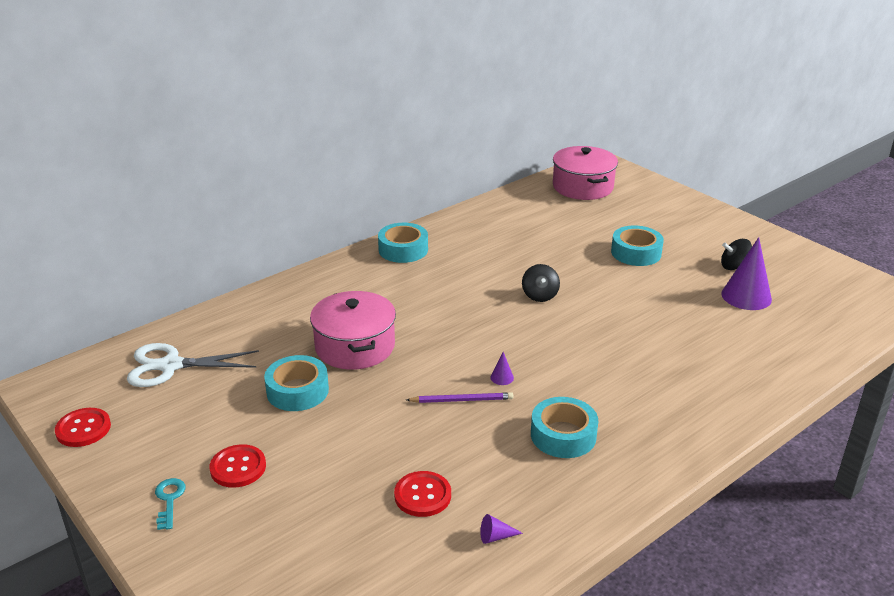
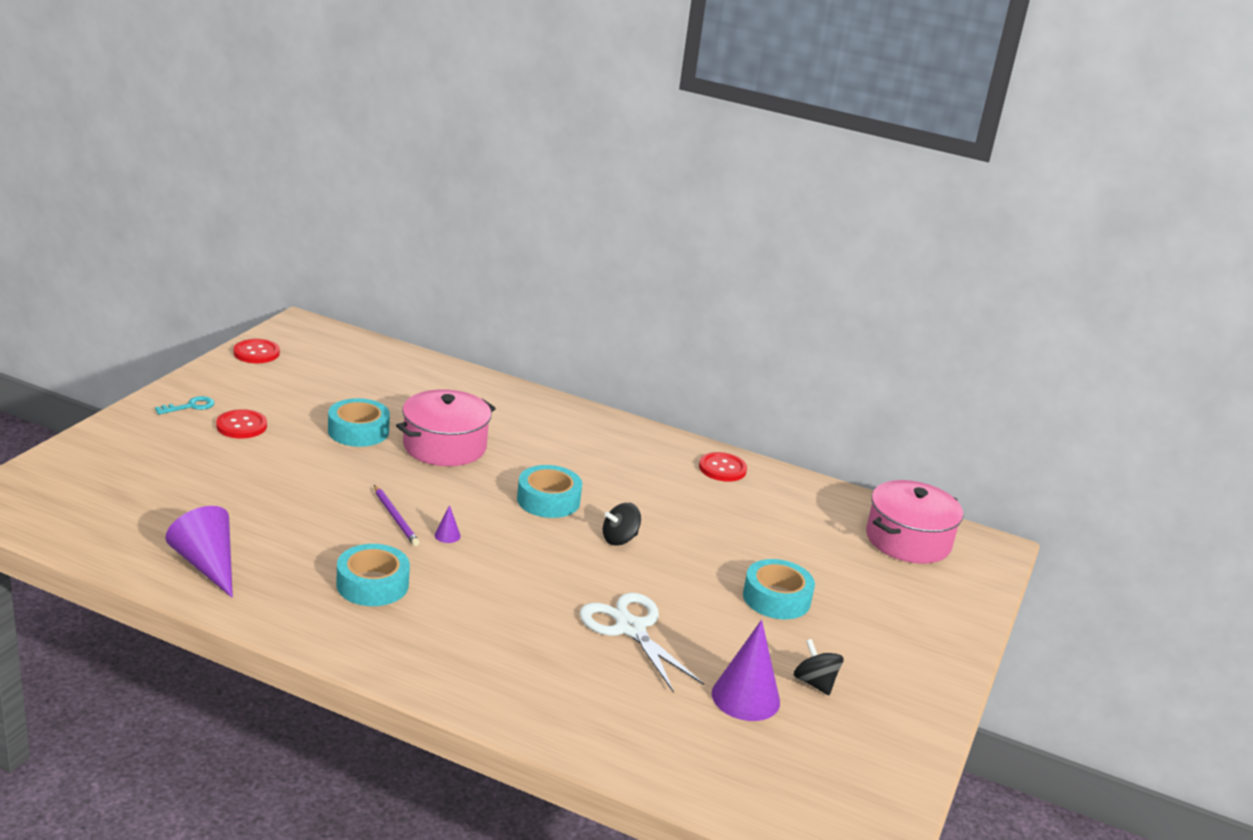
camera: 60 degrees right, 5 degrees down
white scissors [127,343,259,387] -> white scissors moved to [580,593,704,693]
turquoise tape [378,223,428,263] -> turquoise tape moved to [517,465,582,518]
red button [394,471,451,517] -> red button moved to [699,452,747,482]
purple cone [480,514,523,544] -> purple cone [165,506,233,598], size x2.35

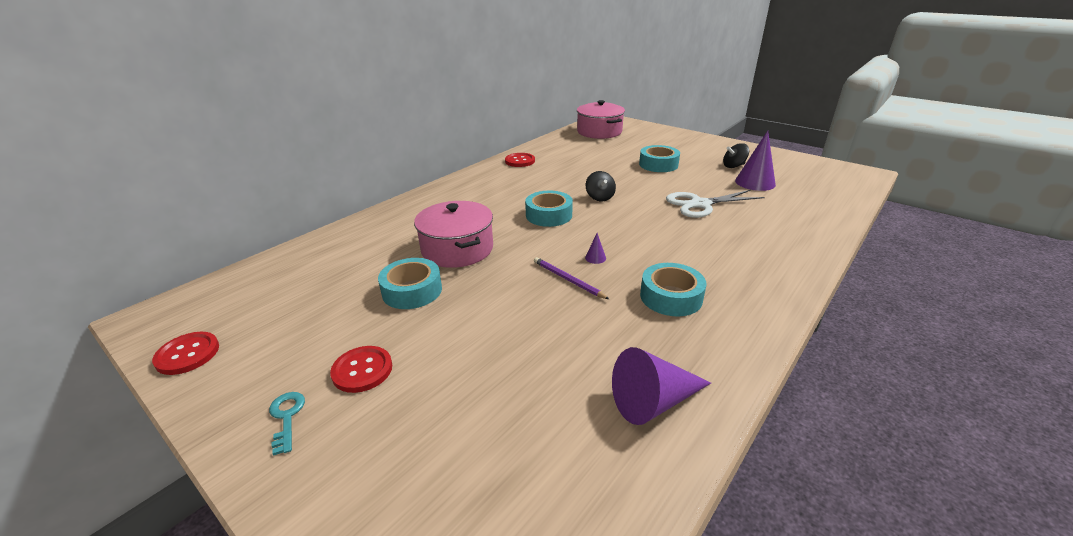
camera: 70 degrees left, 5 degrees up
purple pencil [374,485,420,546] -> purple pencil turned 120 degrees counterclockwise [534,257,609,299]

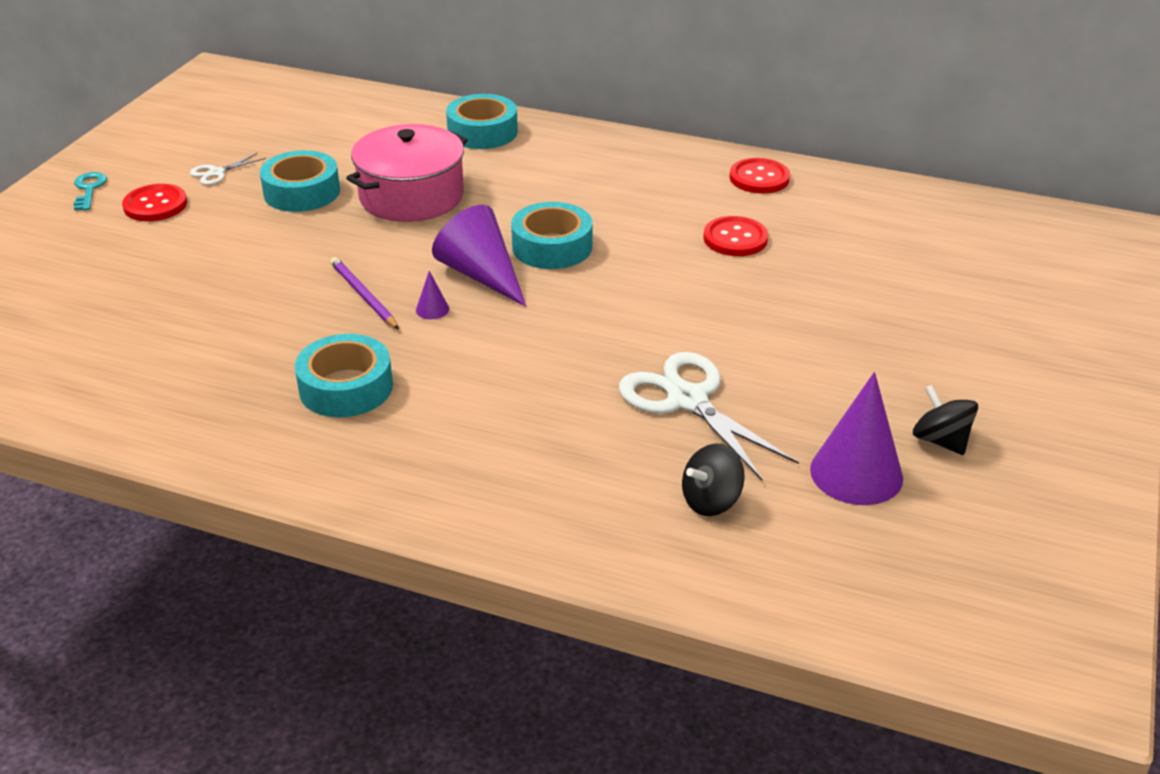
camera: 70 degrees right, 5 degrees up
red button [152,332,219,375] -> red button moved to [703,216,768,256]
turquoise key [269,392,305,456] -> turquoise key turned 60 degrees counterclockwise [74,172,107,211]
purple pencil [534,257,609,299] -> purple pencil turned 60 degrees counterclockwise [330,257,399,329]
pink pot [577,100,625,139] -> none
black spinning top [586,171,616,201] -> black spinning top moved to [682,443,745,516]
purple cone [612,347,711,425] -> purple cone moved to [432,205,526,307]
turquoise tape [639,145,680,172] -> turquoise tape moved to [446,94,518,149]
none -> white scissors [190,153,266,185]

